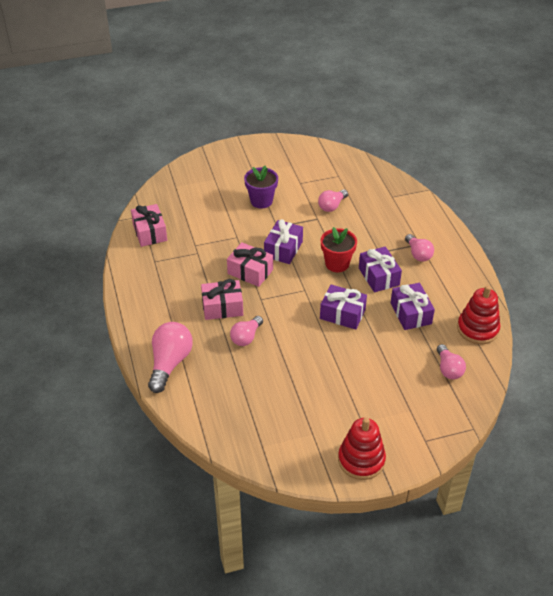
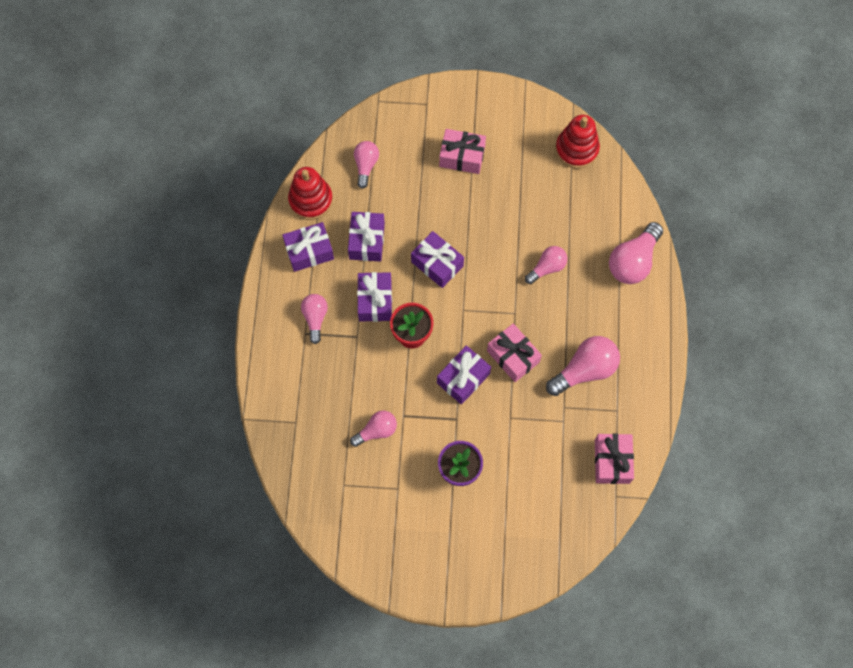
camera: 160 degrees left, 25 degrees up
pink gift [201,279,243,320] -> pink gift moved to [439,129,486,174]
red stacking toy [338,418,386,480] -> red stacking toy moved to [555,115,600,169]
none -> purple gift [282,222,334,272]
none -> pink light bulb [546,336,620,396]

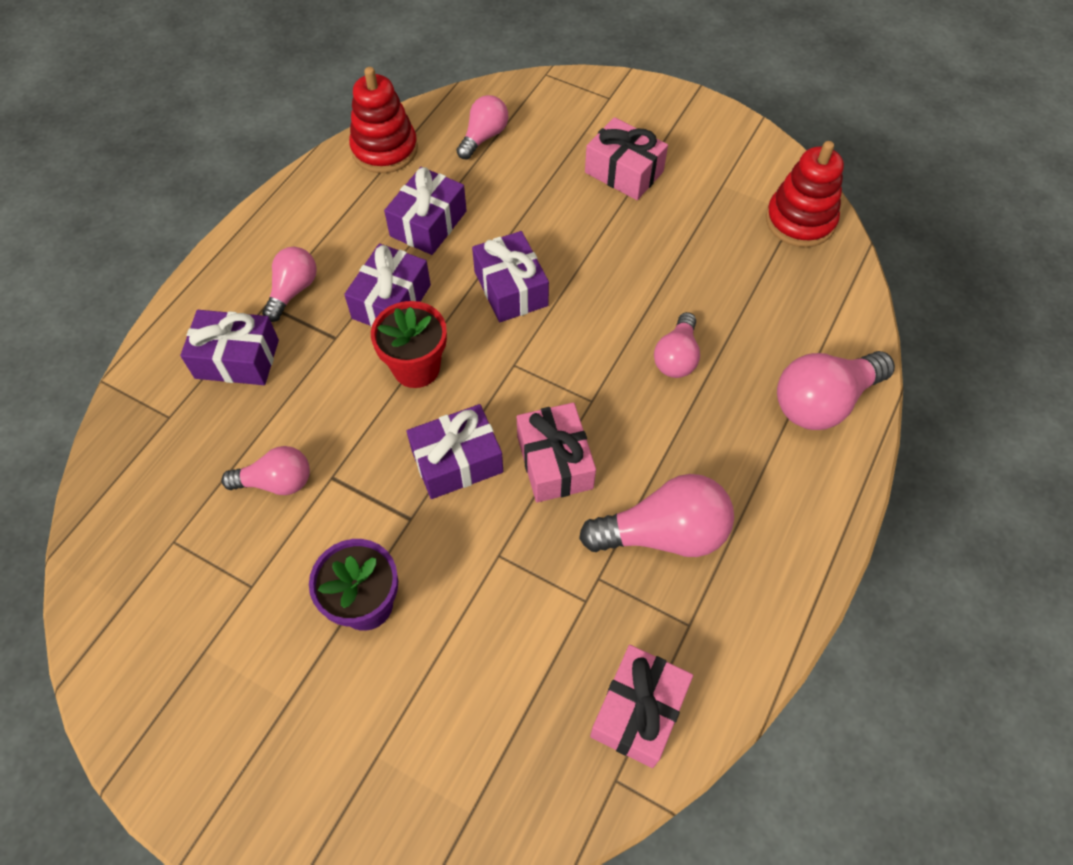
camera: 25 degrees right, 10 degrees down
purple gift [282,222,334,272] -> purple gift moved to [180,310,279,385]
pink light bulb [525,246,567,284] -> pink light bulb turned 120 degrees clockwise [654,312,700,378]

